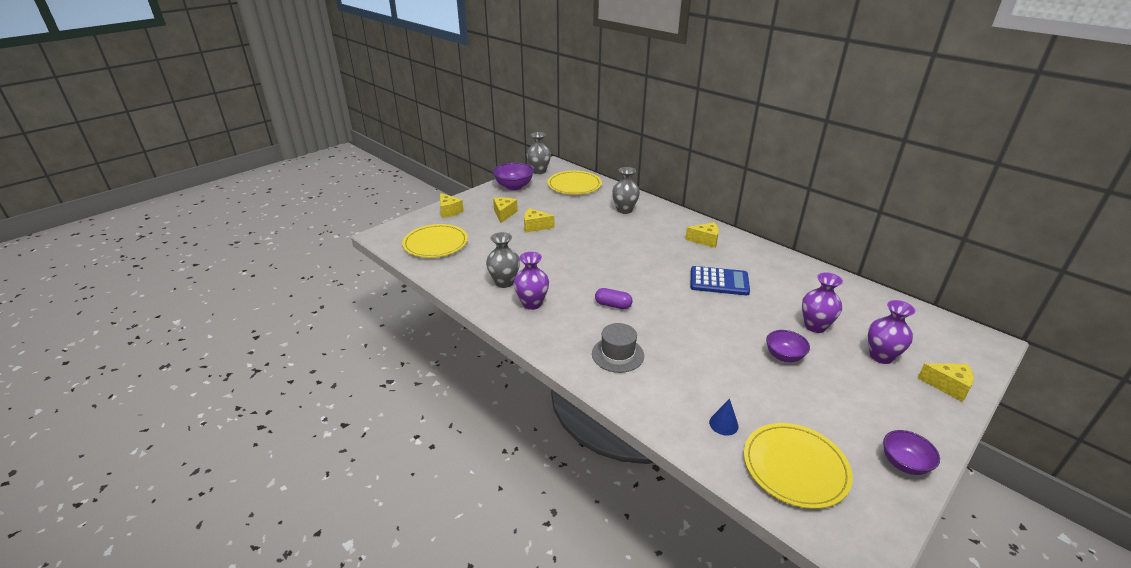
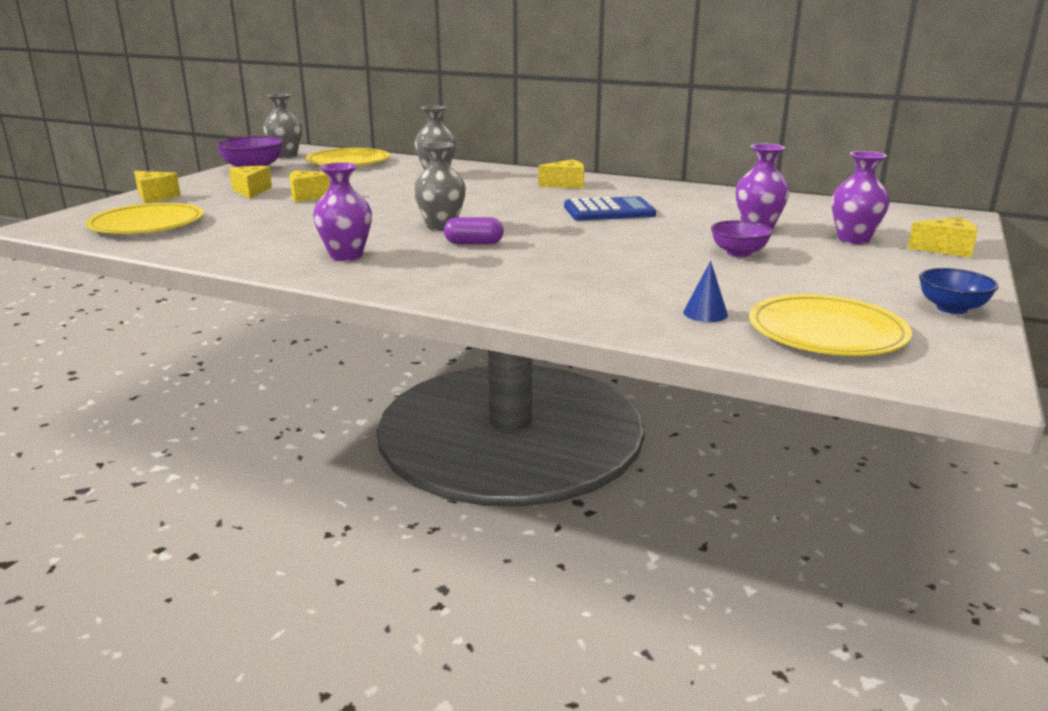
camera: 20 degrees left, 10 degrees down
grey vase [486,232,520,288] -> grey vase moved to [414,142,466,231]
grey hat [592,323,644,373] -> none
purple bowl [883,430,940,475] -> blue bowl [919,268,999,314]

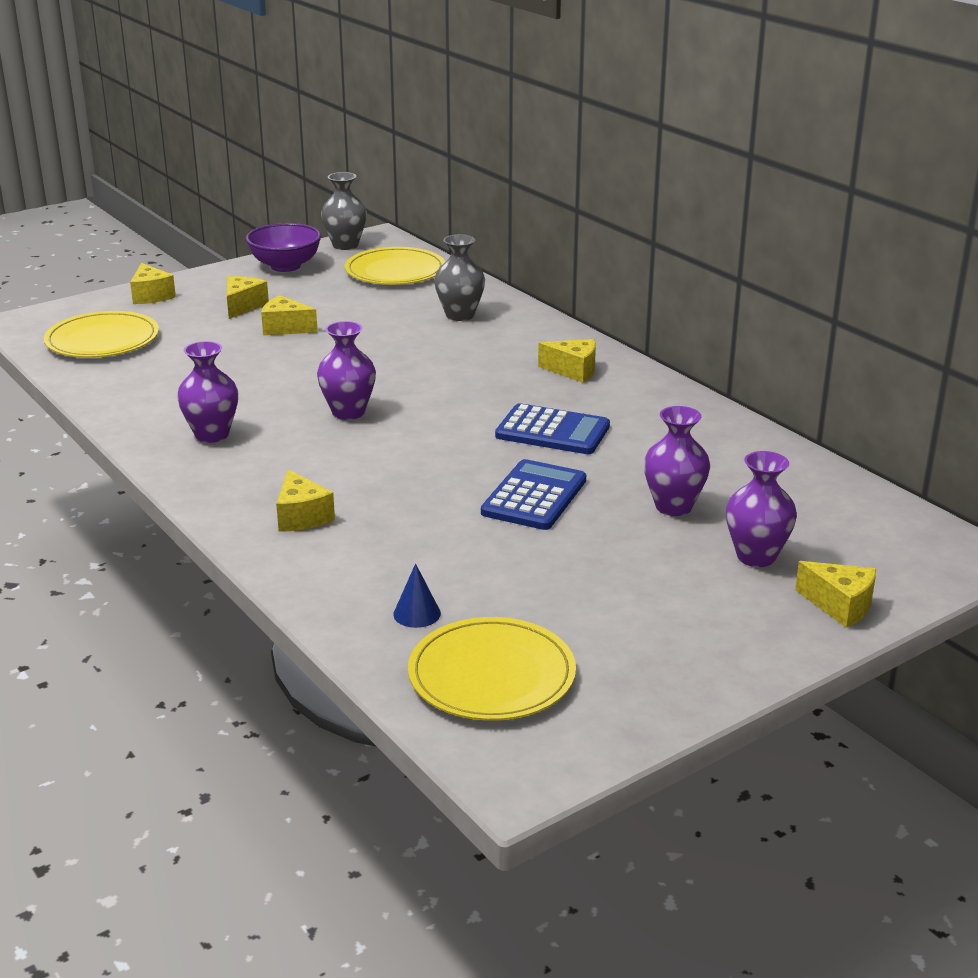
camera: 30 degrees right, 5 degrees up
grey vase [414,142,466,231] -> purple vase [317,321,376,420]
purple capsule [444,217,504,244] -> none
purple bowl [711,220,773,257] -> none
blue bowl [919,268,999,314] -> none
none -> yellow cheese [276,469,335,532]
none -> blue calculator [481,459,586,530]

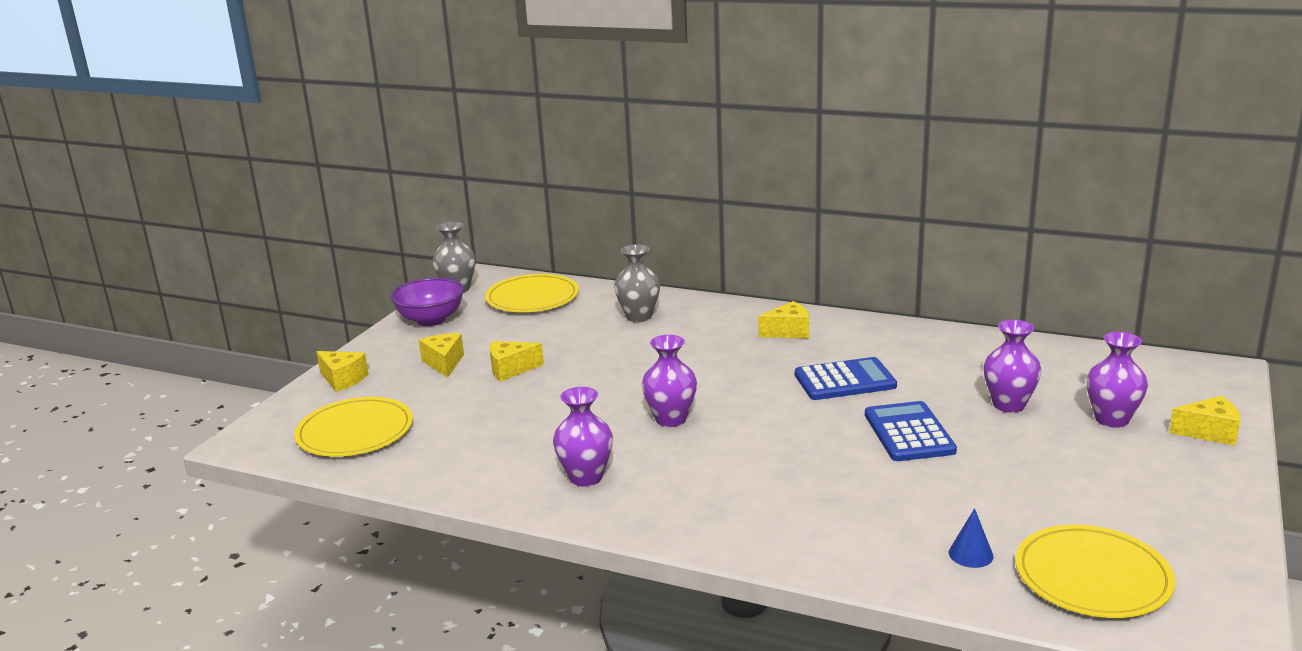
camera: 30 degrees left, 5 degrees down
yellow cheese [276,469,335,532] -> none

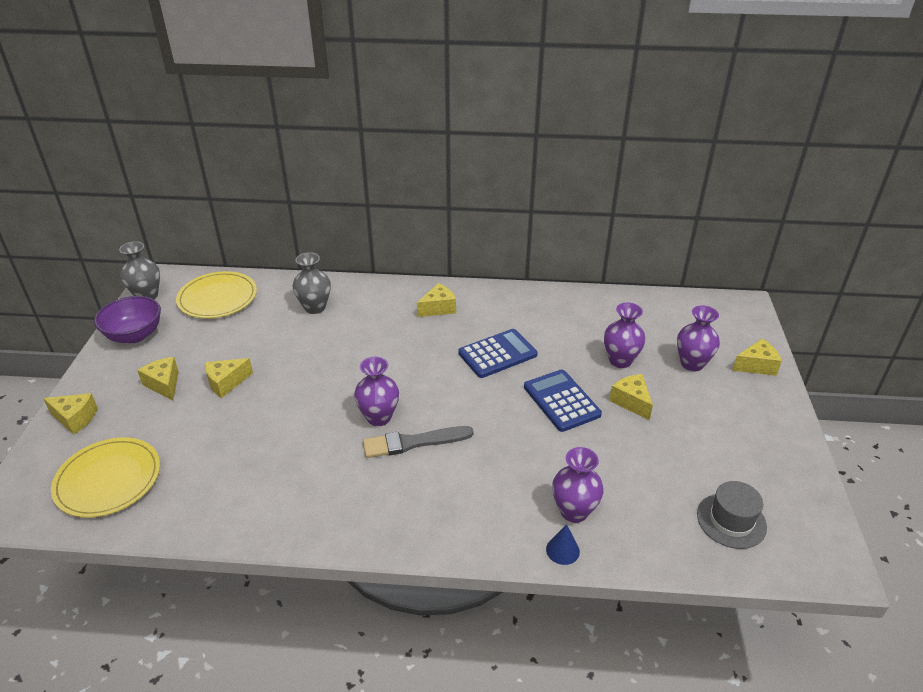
camera: 20 degrees left, 15 degrees up
purple vase [553,387,613,486] -> purple vase moved to [552,447,604,523]
blue cone [949,508,993,568] -> blue cone moved to [546,524,580,565]
yellow plate [1015,525,1175,618] -> grey hat [697,481,767,549]
none -> grey brush [363,426,473,458]
none -> yellow cheese [609,374,653,421]

